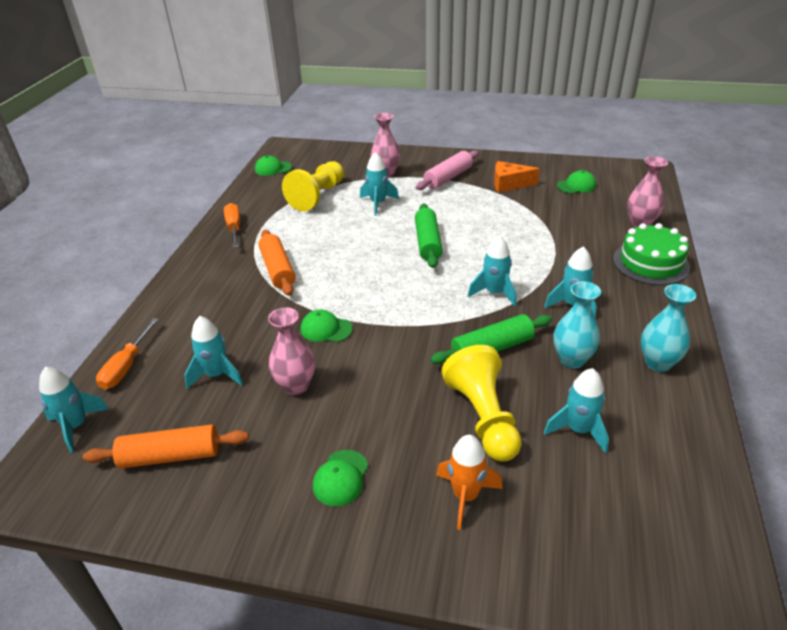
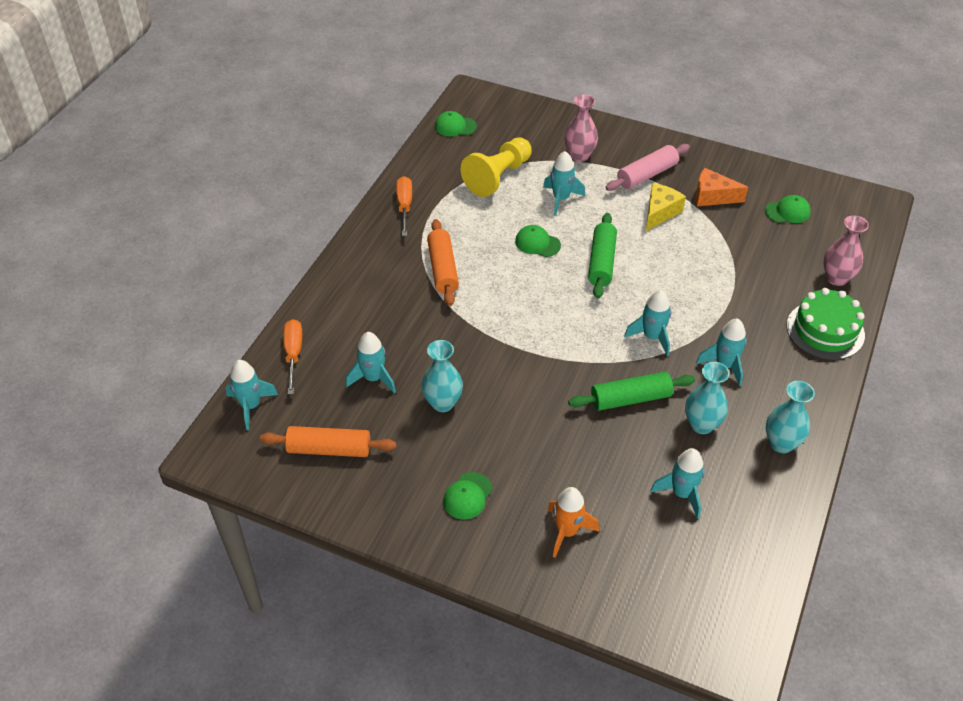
camera: 10 degrees right, 10 degrees up
orange screwdriver [96,318,159,390] -> orange screwdriver turned 150 degrees clockwise [284,319,302,395]
pink vase [268,307,315,395] -> turquoise vase [421,340,463,412]
green cap [301,309,353,342] -> green cap moved to [515,225,561,257]
yellow pawn [441,345,522,461] -> none
none -> yellow cheese [646,183,686,231]

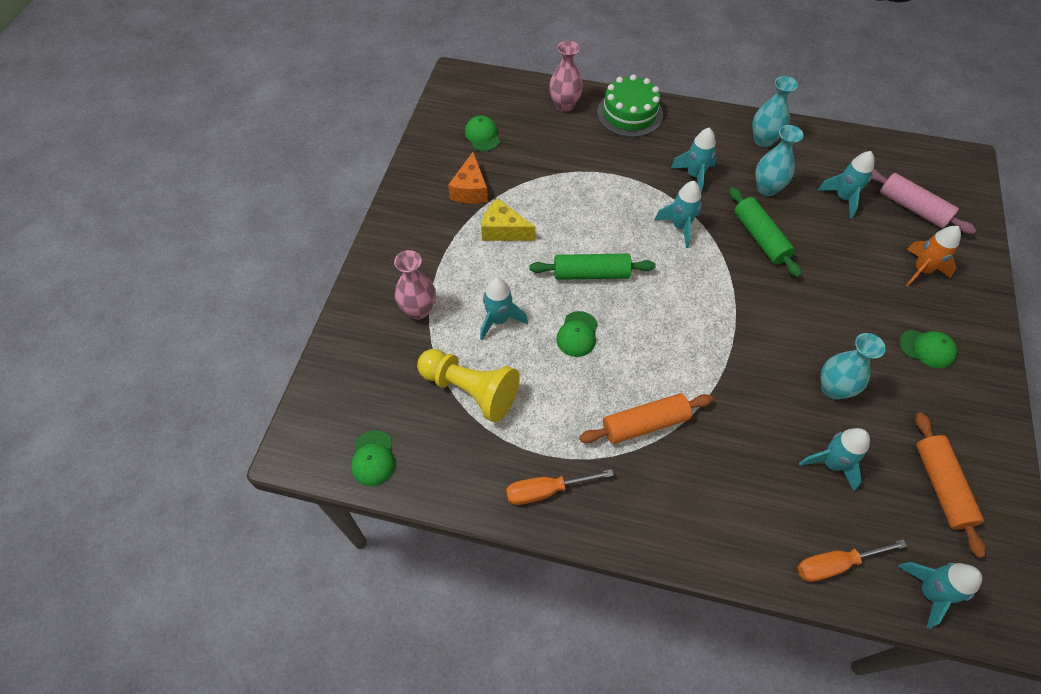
camera: 100 degrees left, 10 degrees up
pink rolling pin [605,144,690,191] -> pink rolling pin moved to [871,169,976,234]

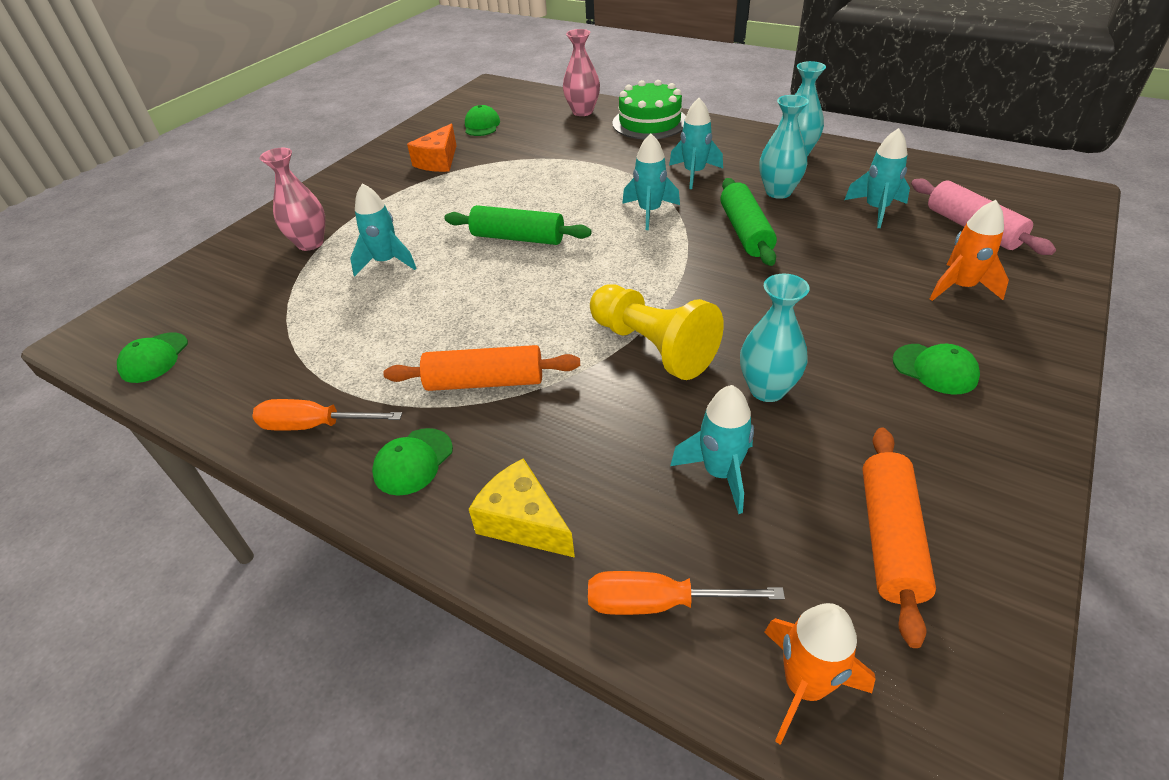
camera: 20 degrees right, 15 degrees down
yellow pawn [417,349,520,423] -> yellow pawn moved to [590,284,724,380]
yellow cheese [481,198,536,241] -> yellow cheese moved to [469,458,575,558]
green cap [556,311,598,357] -> green cap moved to [372,428,453,496]
turquoise rocket [898,562,982,629] -> orange rocket [764,603,876,745]

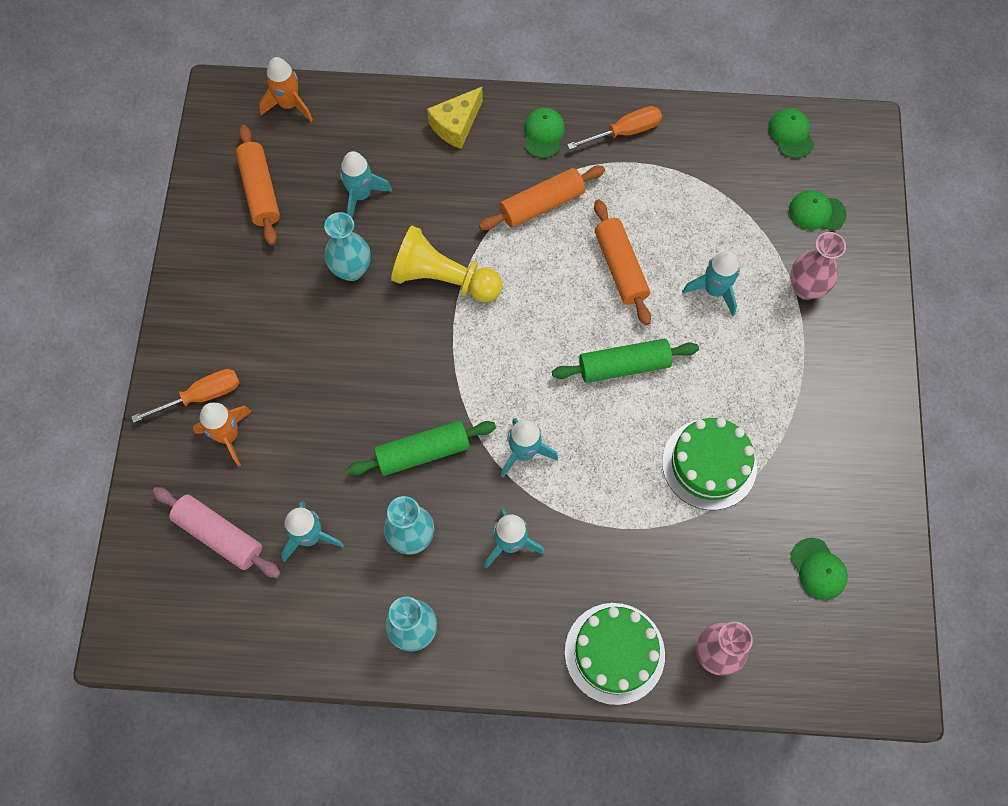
camera: 150 degrees right, 25 degrees up
orange cheese [407,123,457,172] -> none
yellow cheese [469,458,575,558] -> yellow cheese turned 120 degrees clockwise [427,87,483,149]
orange screwdriver [588,571,785,615] -> orange screwdriver moved to [131,369,240,423]
green rolling pin [720,178,777,266] -> green rolling pin turned 75 degrees counterclockwise [347,421,496,476]
green cap [893,344,980,395] -> green cap moved to [789,190,847,231]
none -> orange rolling pin [594,199,651,325]
none -> green cake [662,418,757,510]

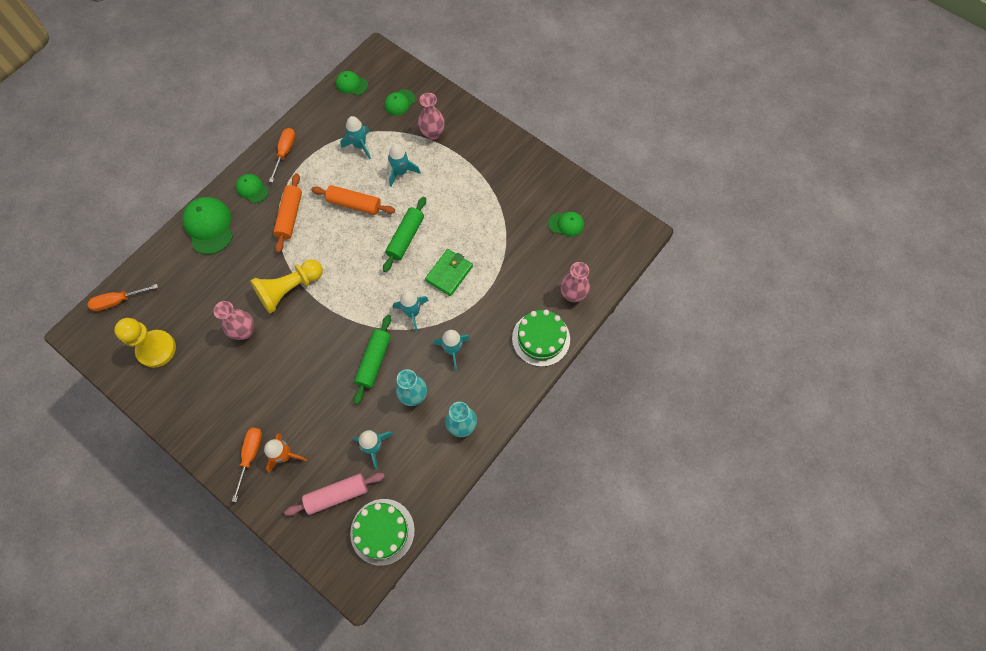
camera: 55 degrees left, 0 degrees up
orange rolling pin [236,125,280,246] -> yellow pawn [114,318,176,368]
orange rocket [259,57,313,122] -> orange screwdriver [87,284,158,311]
turquoise vase [324,212,371,281] -> pink vase [214,301,254,340]
turquoise rocket [340,151,392,217] -> turquoise rocket moved to [341,116,371,159]
yellow cheese [427,87,483,149] -> green cap [182,197,233,255]
green cake [662,418,757,510] -> green cake moved to [350,499,415,566]
none -> green wallet [425,249,473,296]

